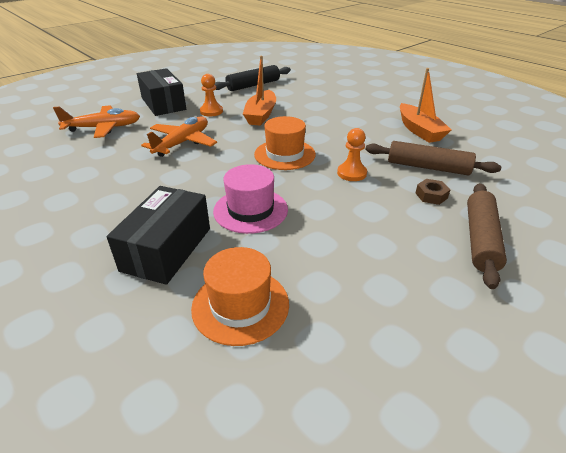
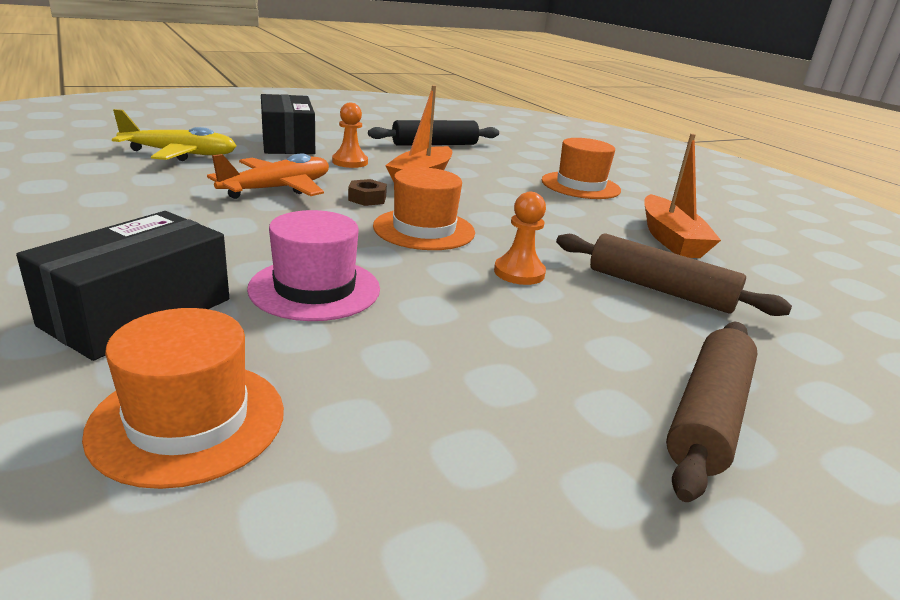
camera: 10 degrees right, 10 degrees down
orange plane [53,105,140,138] -> yellow plane [112,109,236,161]
brown nut [416,179,451,205] -> brown nut moved to [348,179,387,206]
none -> orange hat [542,138,621,199]

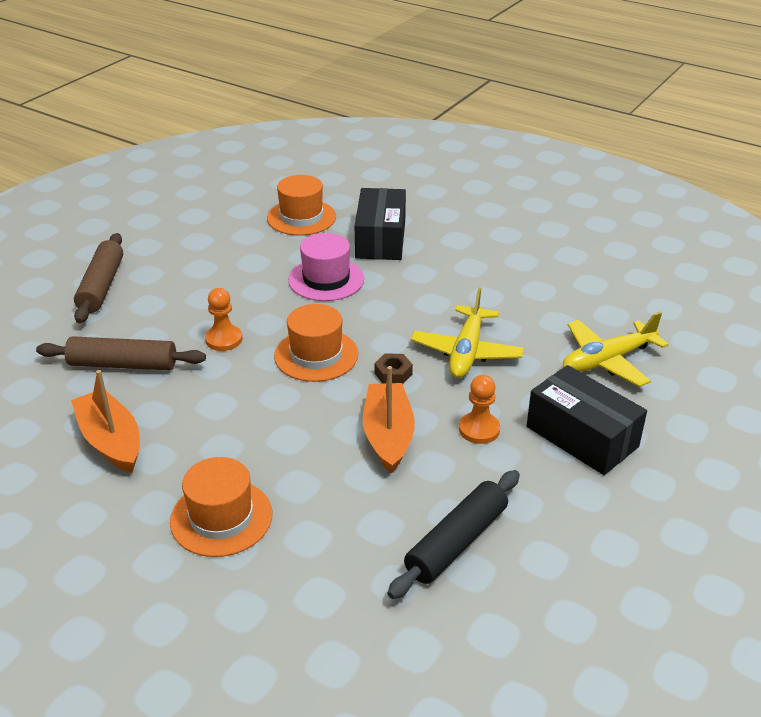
camera: 155 degrees right, 10 degrees up
orange plane [207,154,329,199] -> yellow plane [411,288,524,378]

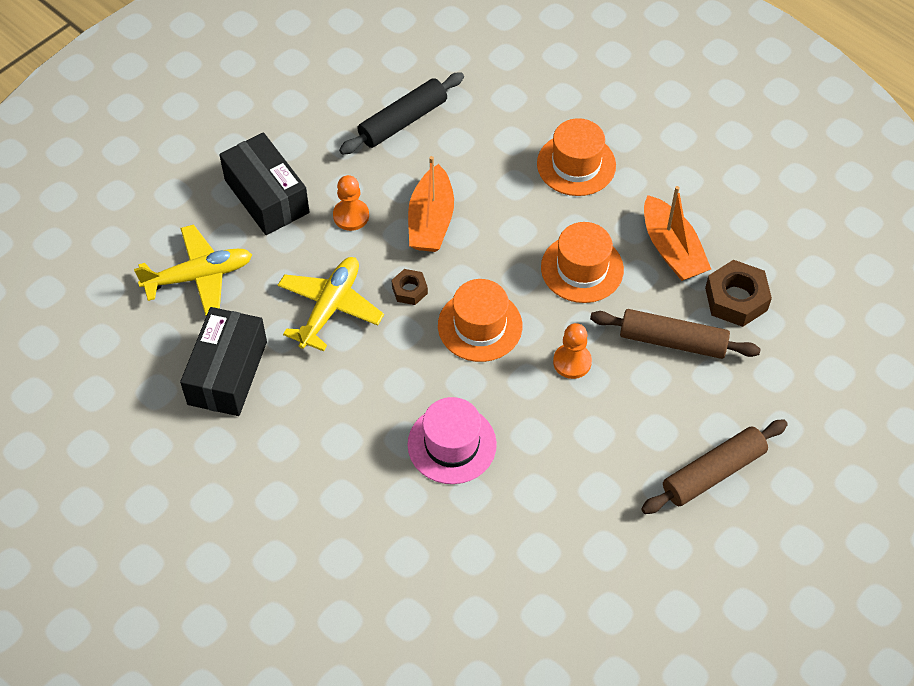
camera: 170 degrees left, 20 degrees up
brown rolling pin [74,233,123,323] -> brown rolling pin turned 45 degrees clockwise [641,419,788,514]
orange hat [267,175,336,236] -> orange hat moved to [541,222,624,303]
black box [355,188,406,260] -> black box moved to [180,307,267,416]
none -> brown nut [705,260,772,327]

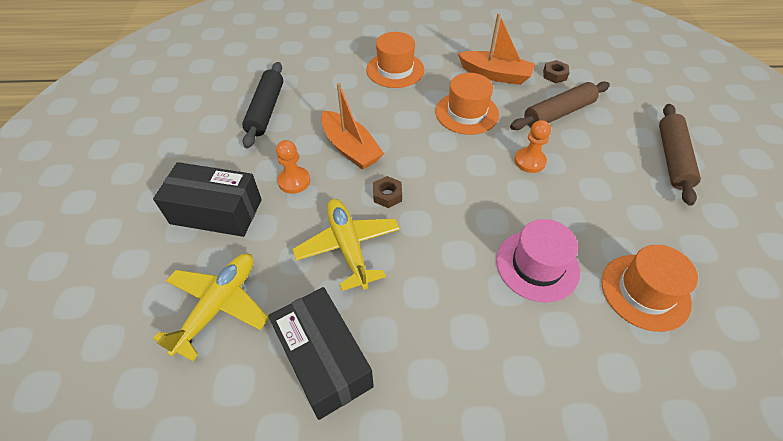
camera: 45 degrees left, 5 degrees down
orange hat [438,279,523,362] -> orange hat moved to [601,245,698,332]
brown nut [705,260,772,327] -> brown nut [543,60,569,83], size x0.56

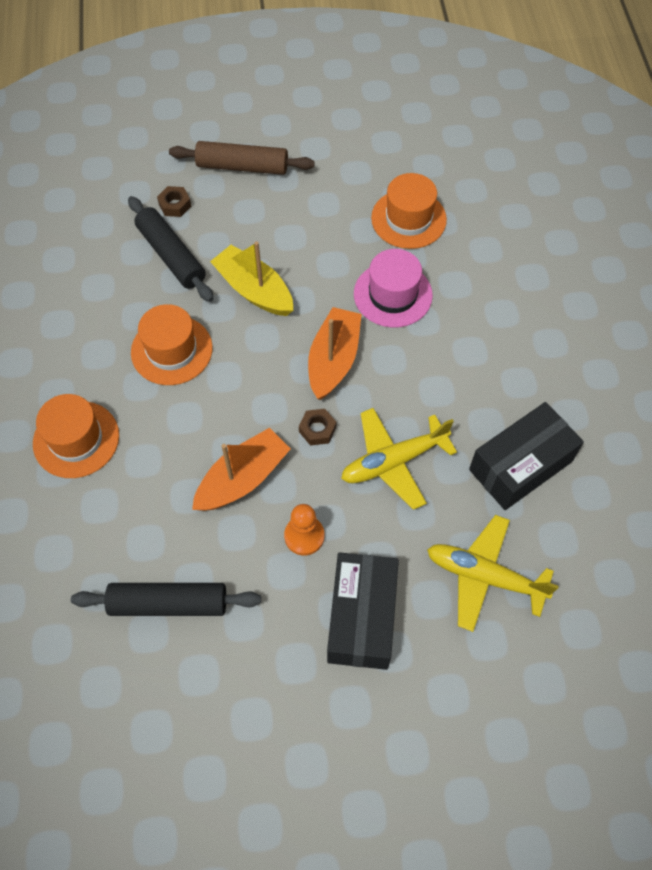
camera: 95 degrees left, 10 degrees up
orange boat [458,13,535,85] -> orange boat moved to [308,307,362,400]
brown rolling pin [510,81,610,130] -> black rolling pin [128,196,214,302]
orange pawn [514,120,551,173] -> yellow boat [210,241,293,316]
brown nut [543,60,569,83] -> brown nut moved to [157,186,191,217]

